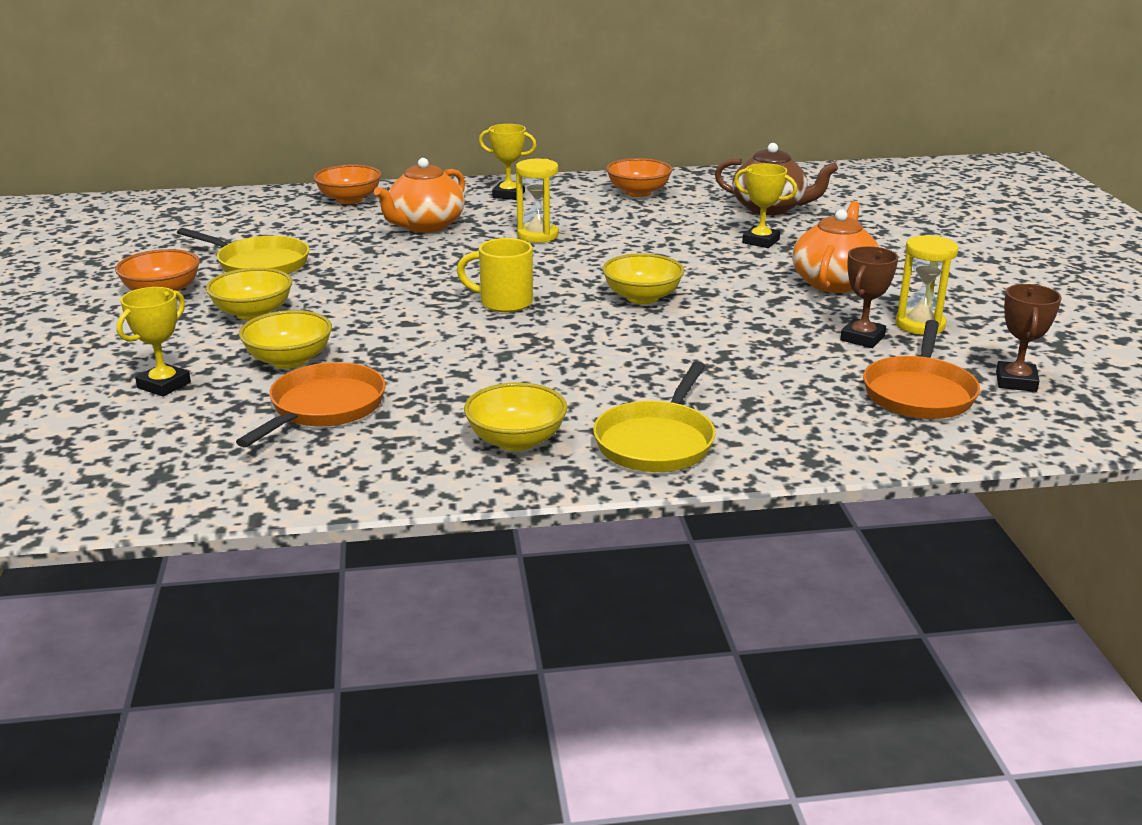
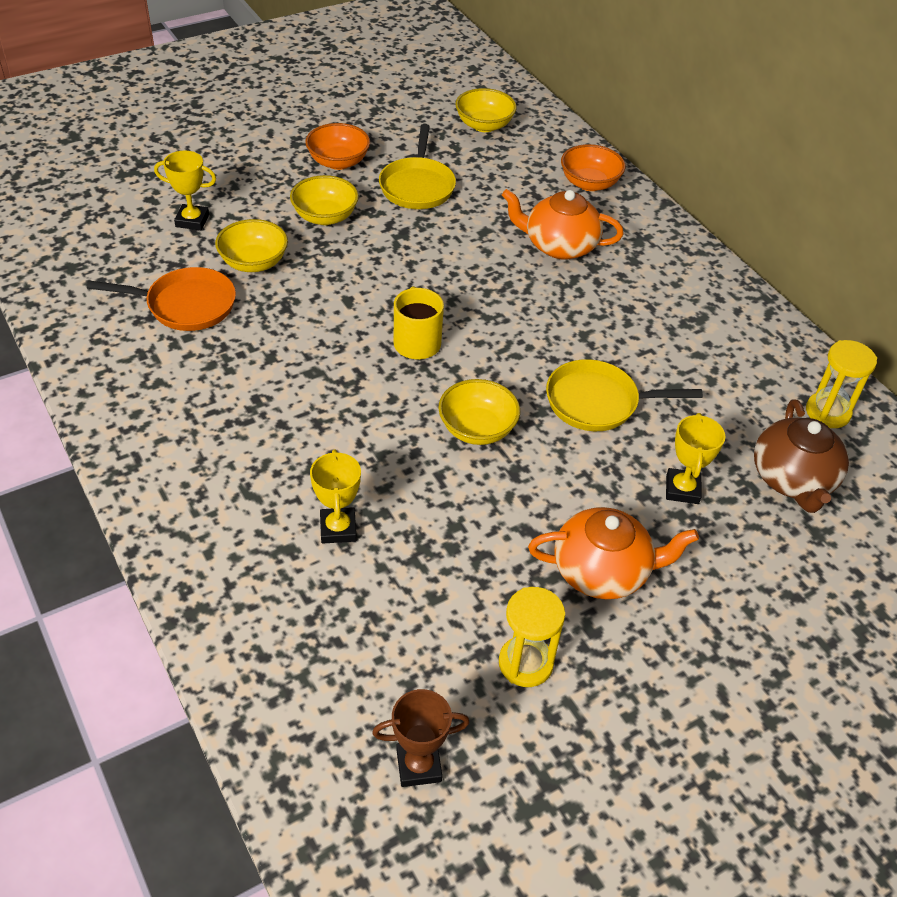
camera: 65 degrees right, 20 degrees up
yellow bowl [464,382,568,451] -> yellow bowl moved to [455,88,517,132]
yellow trophy [479,124,537,200] -> yellow trophy moved to [310,449,361,544]
yellow hourglass [516,159,559,243] -> yellow hourglass moved to [806,340,877,428]
yellow pan [593,362,716,472] -> yellow pan moved to [546,359,703,431]
orange bowl [606,158,672,197] -> none
brown trophy [840,246,898,348] -> none
orange pan [863,320,980,419] -> none

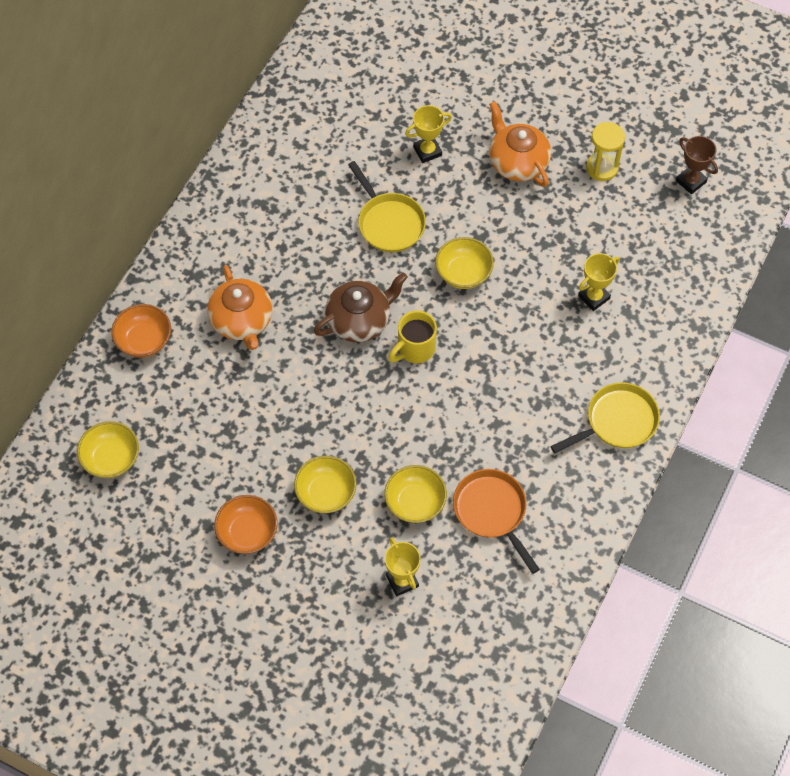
camera: 120 degrees left, 15 degrees up
yellow pan [379,124,456,209] -> yellow pan moved to [550,382,660,453]
brown teapot [754,399,849,513] -> brown teapot moved to [314,272,408,342]
yellow hourglass [806,340,877,428] -> none

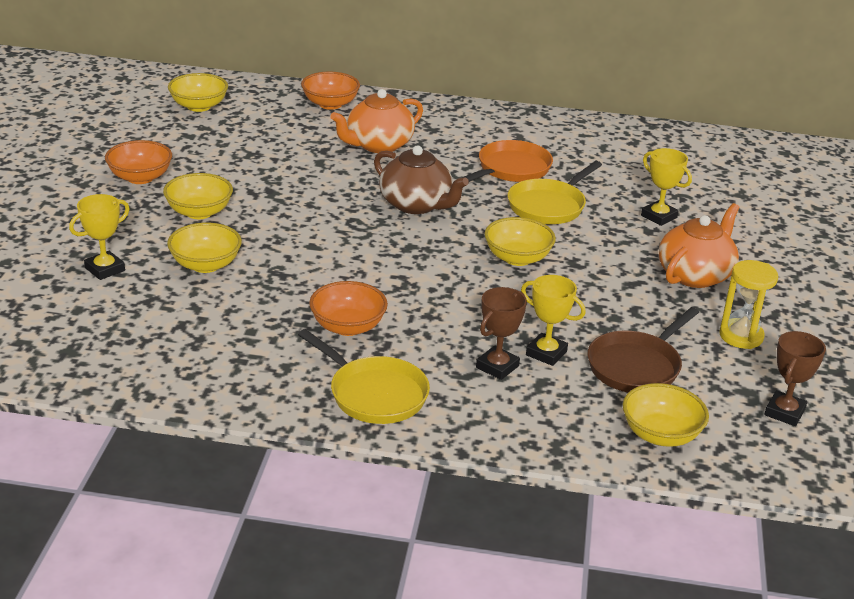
camera: 70 degrees right, 30 degrees down
yellow mug [388,311,437,363] -> none
orange pan [453,469,540,574] -> orange pan moved to [462,140,553,182]
none -> orange bowl [309,281,388,336]
none -> brown trophy [476,287,527,380]
none -> brown pan [587,307,699,393]
none -> yellow bowl [623,383,709,447]

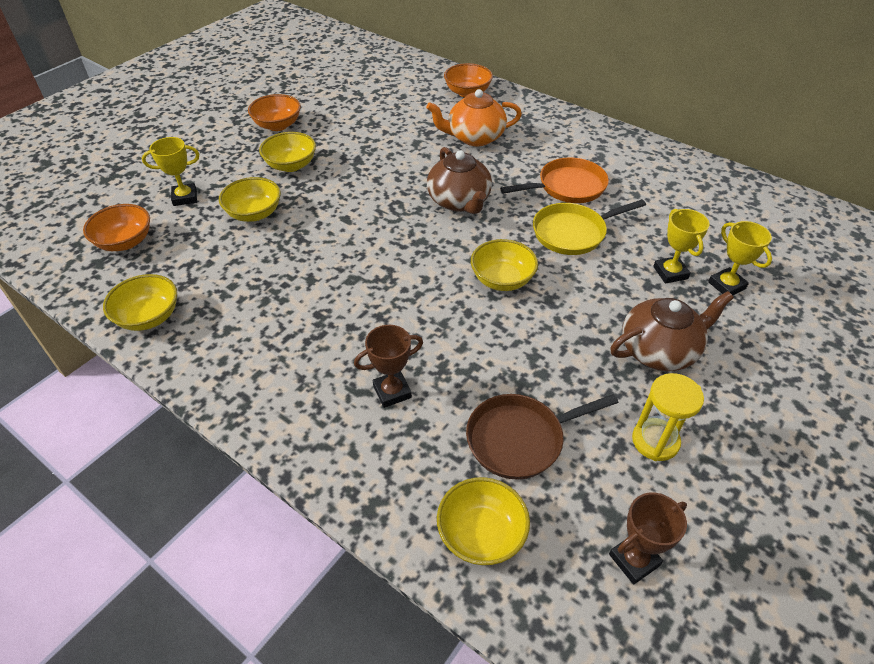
camera: 30 degrees right, 15 degrees up
yellow bowl [168,73,228,112] -> yellow bowl moved to [103,274,177,331]
yellow pan [298,329,430,424] -> none
orange bowl [309,281,388,336] -> orange bowl moved to [83,204,150,251]
yellow trophy [521,275,586,366] -> yellow trophy moved to [708,221,772,295]
orange teapot [659,203,740,288] -> brown teapot [610,291,734,371]

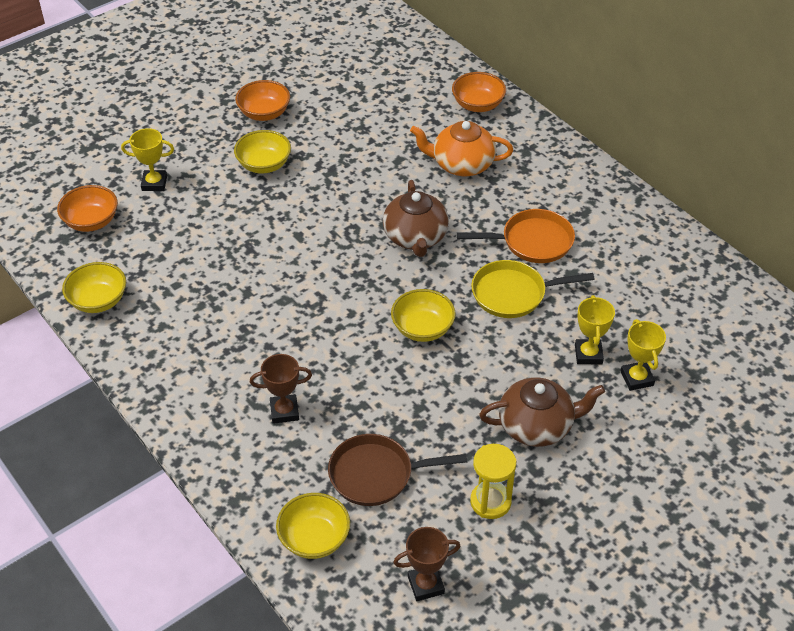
camera: 15 degrees right, 0 degrees up
yellow bowl [219,177,281,222] -> none

